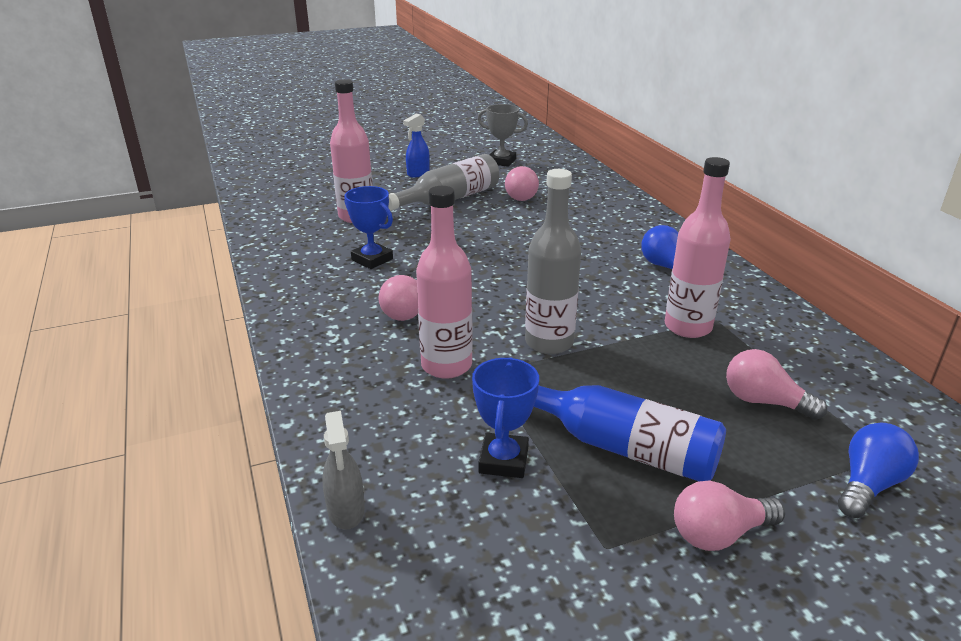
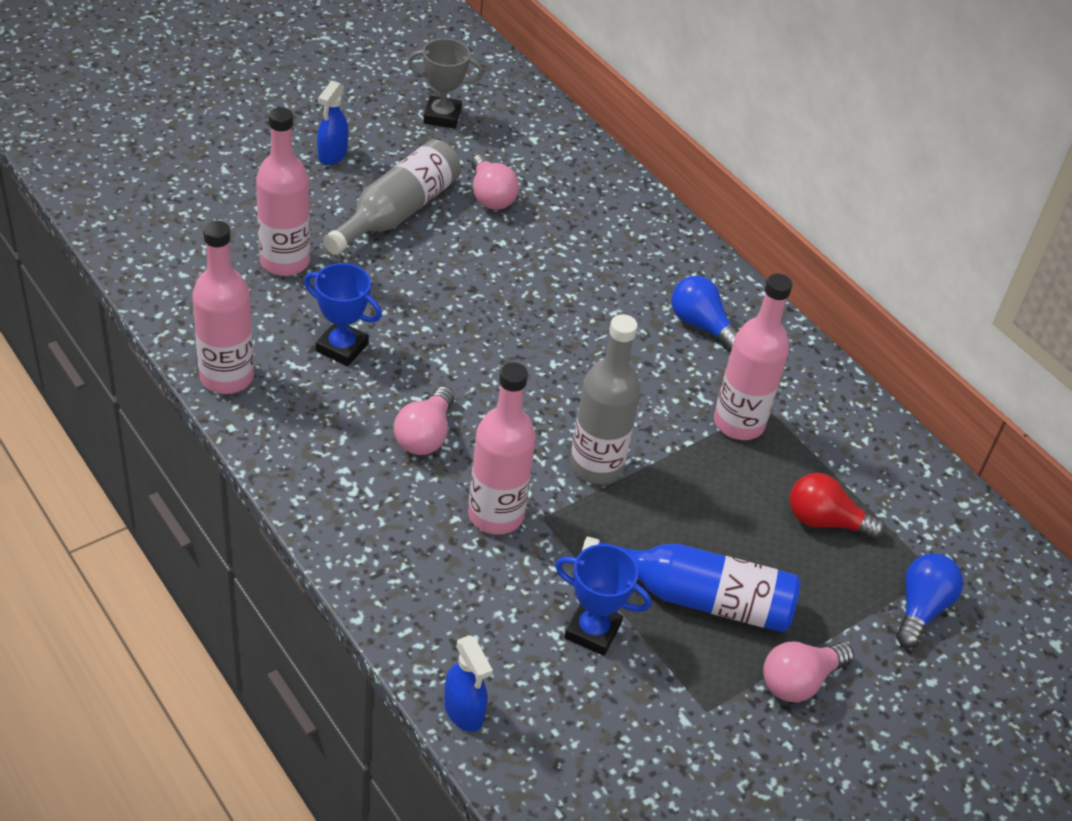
camera: 20 degrees left, 15 degrees up
grey spray bottle [322,411,365,529] -> blue spray bottle [444,635,493,732]
blue trophy [472,357,539,478] -> blue trophy turned 60 degrees counterclockwise [555,544,651,656]
pink light bulb [726,349,827,420] -> red light bulb [790,473,885,540]
none -> pink bottle [192,221,254,394]

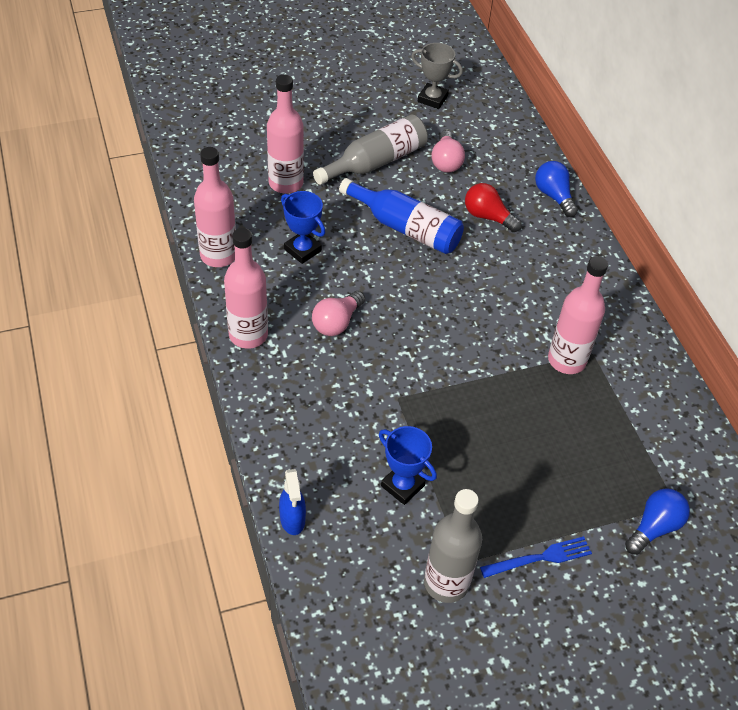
camera: 20 degrees right, 5 degrees up
blue spray bottle [317,81,348,165] -> none
pink bottle [468,362,536,535] -> pink bottle moved to [224,228,268,349]
grey bottle [570,314,641,484] -> grey bottle moved to [424,489,482,603]
blue bottle [582,537,801,632] -> blue bottle moved to [339,178,464,254]
blue light bulb [671,276,738,352] -> blue light bulb moved to [535,161,578,217]
pink light bulb [763,642,854,702] -> blue fork [480,536,592,578]
red light bulb [790,473,885,540] -> red light bulb moved to [465,183,522,232]

